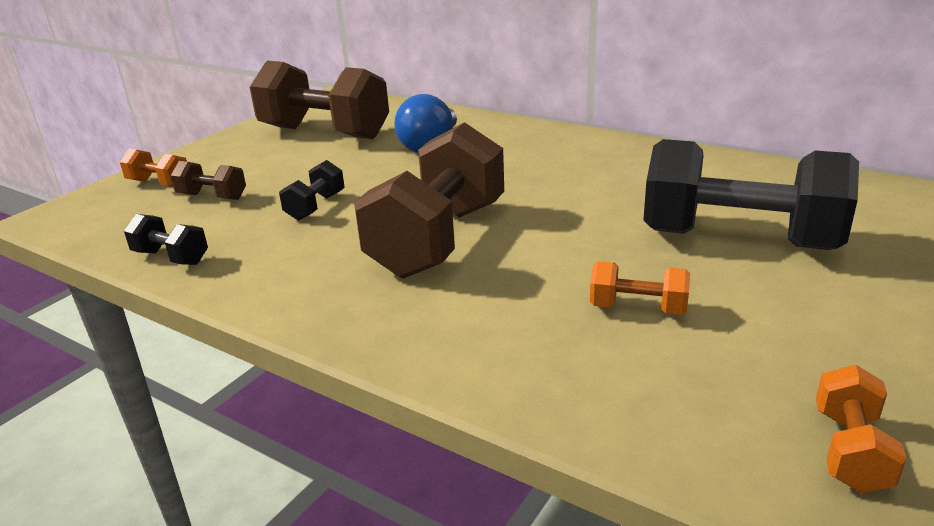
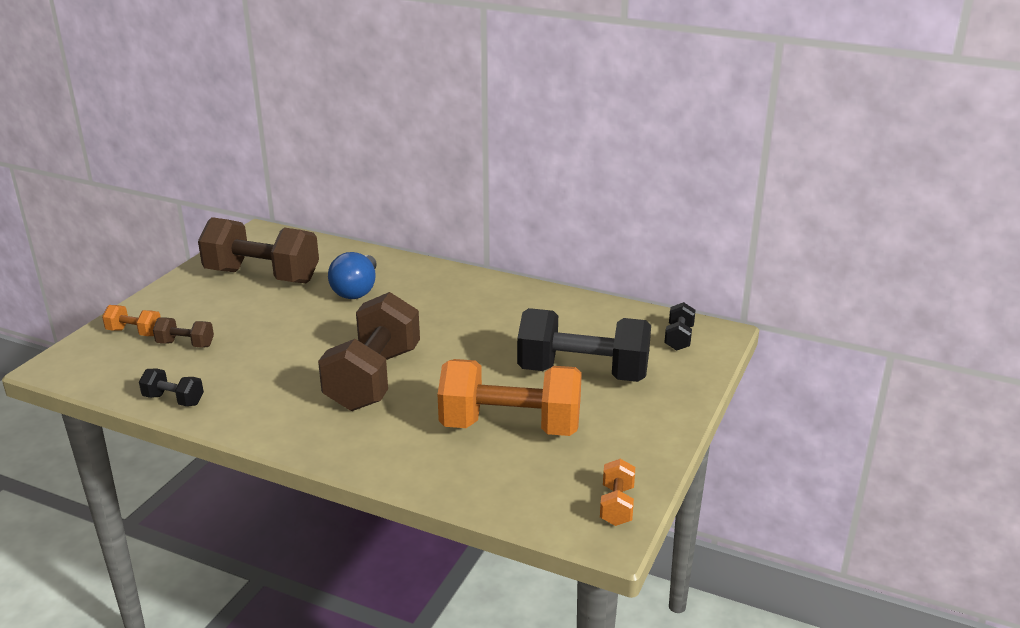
camera: 10 degrees left, 0 degrees up
black dumbbell [279,160,345,221] -> black dumbbell moved to [664,302,696,351]
orange dumbbell [590,261,690,315] -> orange dumbbell [438,359,582,436], size x2.26

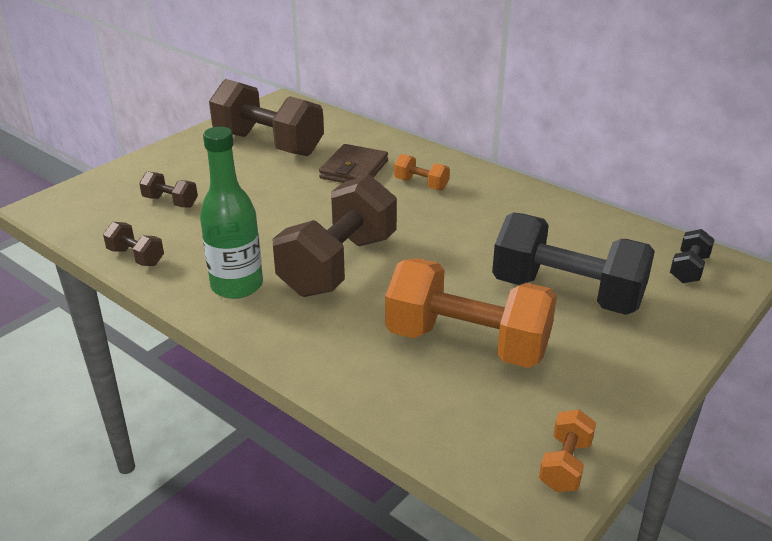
camera: 15 degrees right, 5 degrees up
orange dumbbell [102,305,161,336] -> orange dumbbell moved to [394,154,450,191]
black dumbbell [139,368,204,406] -> brown dumbbell [103,222,164,266]
blue light bulb [328,252,377,299] -> brown wallet [319,144,388,183]
none -> green bottle [200,127,263,299]

